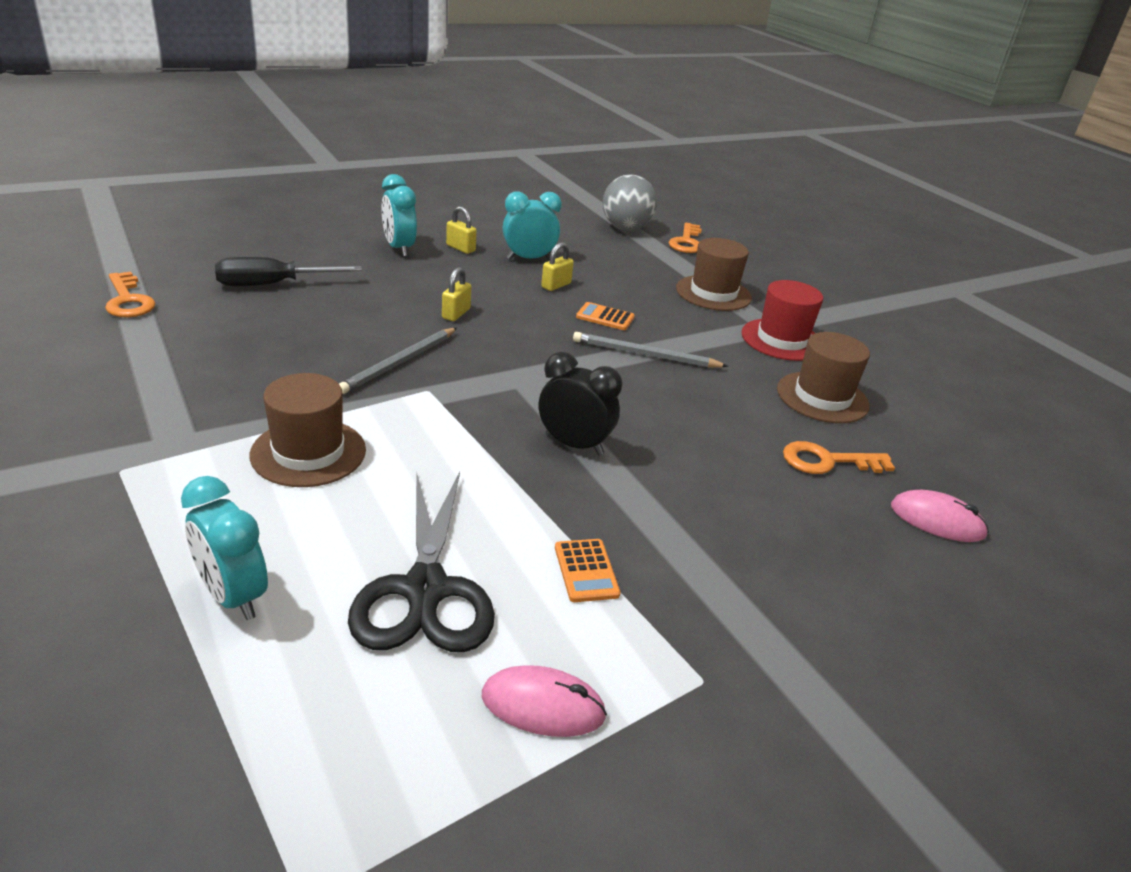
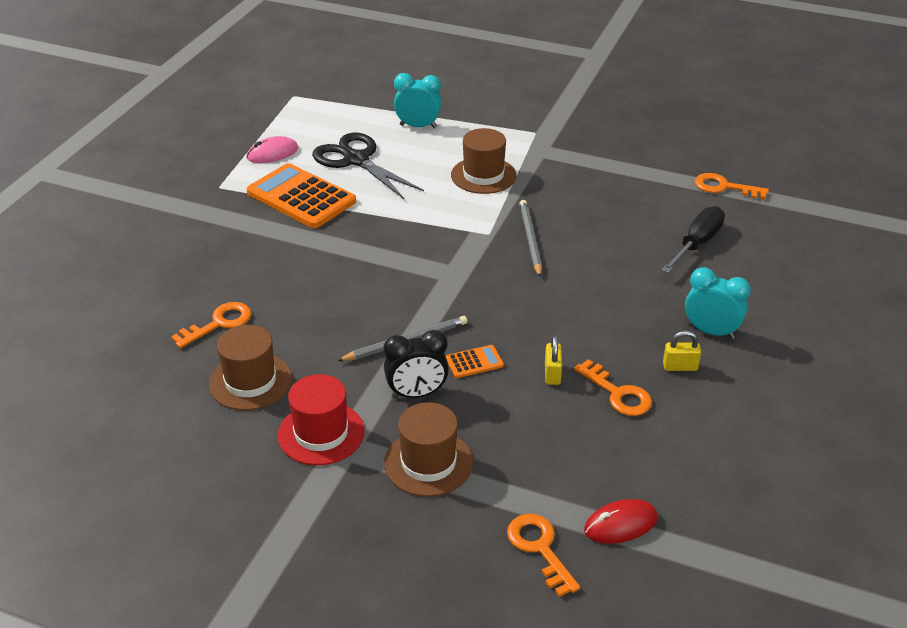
camera: 145 degrees right, 5 degrees up
yellow padlock [442,267,471,321] -> none
turquoise clock [503,191,562,260] -> orange key [574,359,652,416]
black clock [539,352,622,455] -> black clock moved to [384,330,449,399]
orange calculator [555,539,621,602] -> orange calculator [246,163,356,228], size x2.28
grey ball [603,175,657,231] -> red mouse [584,499,658,544]
pink mouse [891,490,989,542] -> none

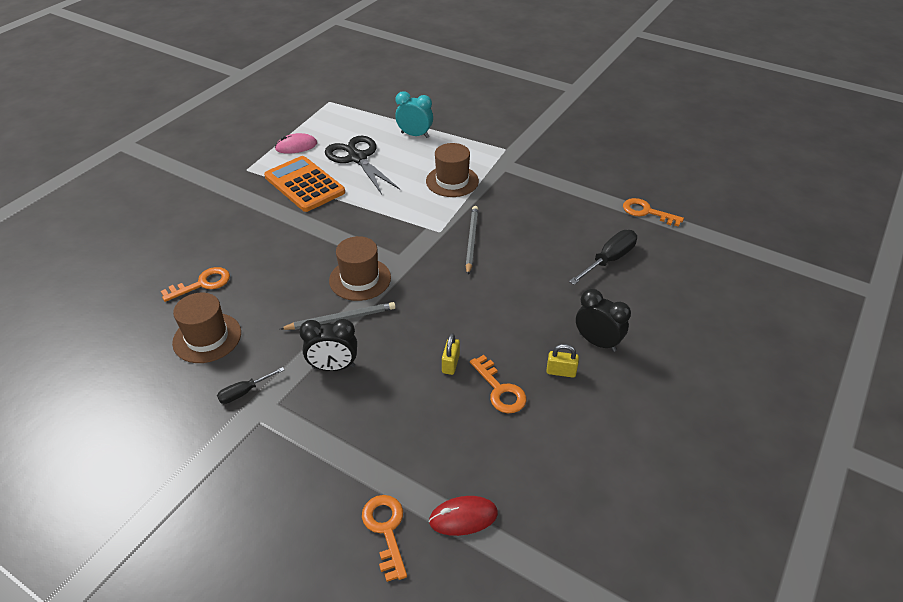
camera: 10 degrees right, 5 degrees up
red hat [278,374,365,465] -> black screwdriver [217,367,285,404]
brown hat [384,402,473,497] -> brown hat moved to [329,236,391,301]
orange calculator [446,345,504,378] -> none
turquoise clock [685,267,751,339] -> black clock [576,289,631,352]

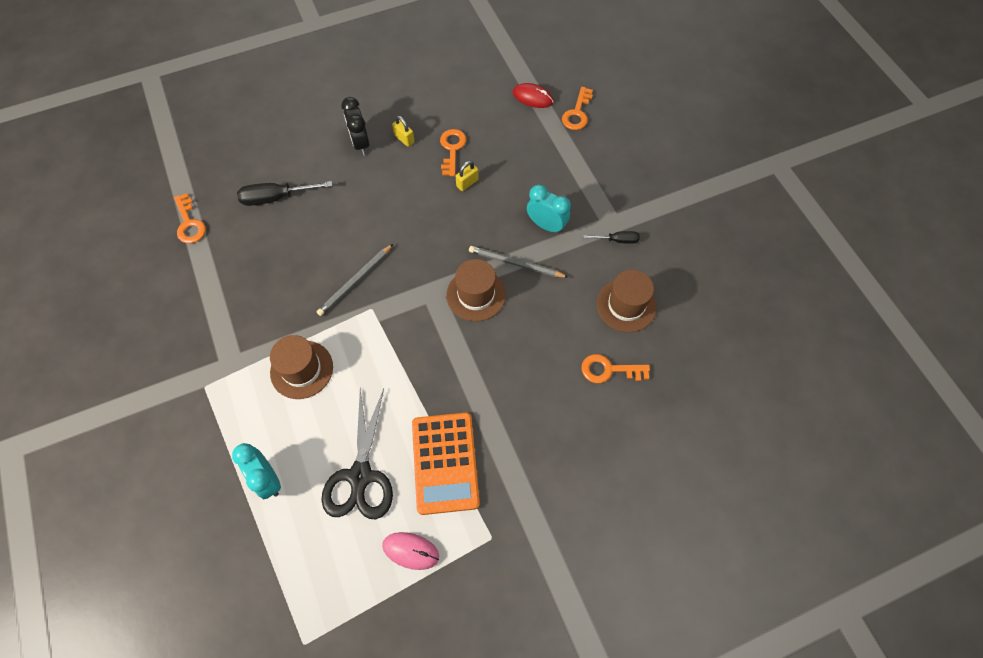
camera: 145 degrees left, 20 degrees up
black clock [299,319,357,371] -> turquoise clock [527,184,571,234]

